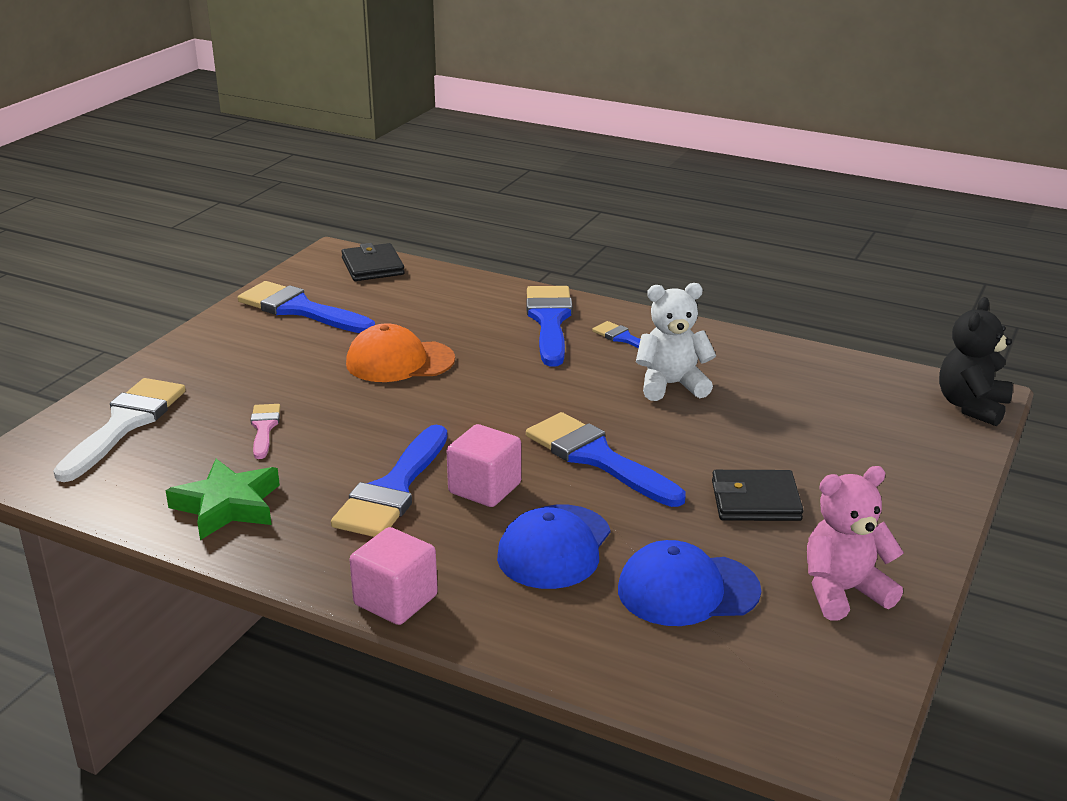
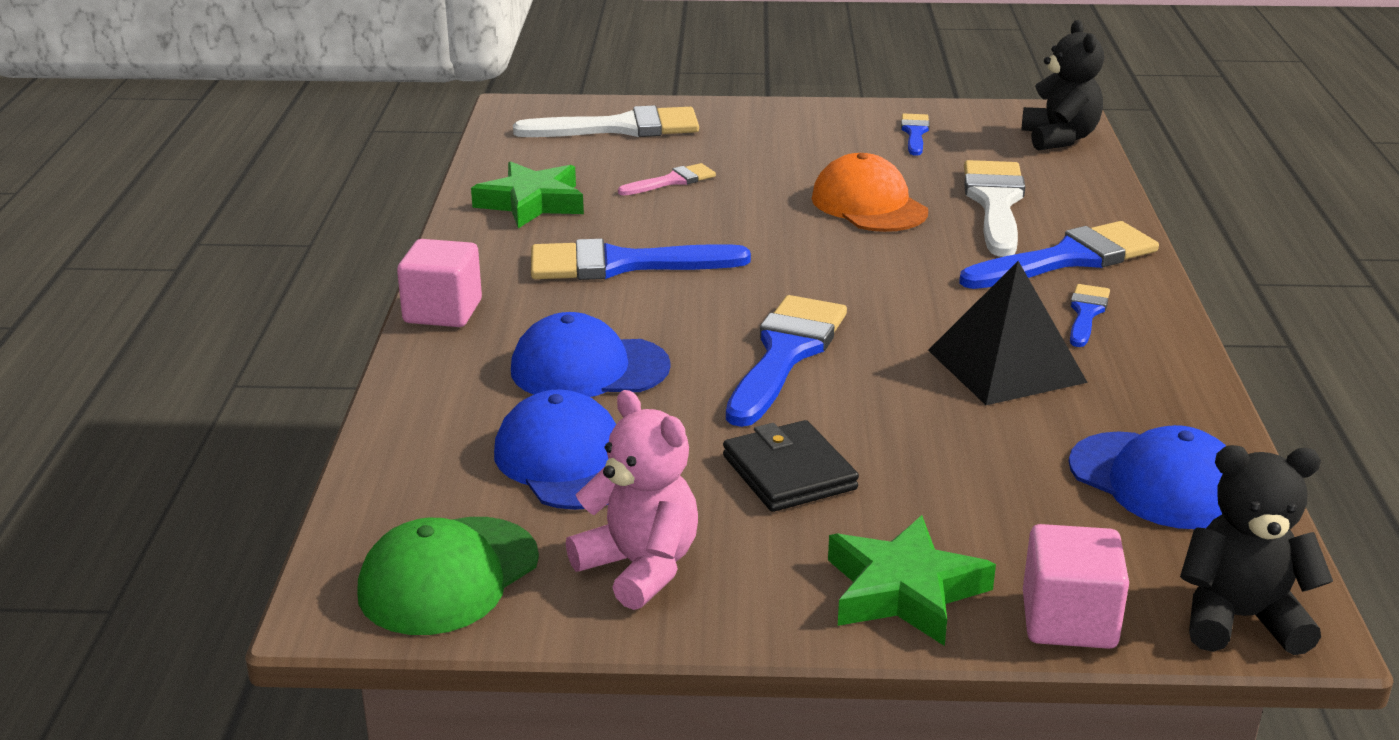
camera: 65 degrees right, 0 degrees up
blue brush [238,281,375,333] -> blue brush [901,114,930,156], size x0.52
black wallet [341,243,405,281] -> black teddy bear [1022,20,1104,150]
pink cube [447,424,521,507] -> pink cube moved to [1023,524,1129,649]
white teddy bear [636,283,716,401] -> black pyramid [928,261,1088,405]
none -> green cap [357,517,539,635]
none -> green star [828,515,996,646]
none -> white brush [964,160,1025,257]
none -> blue cap [1069,425,1226,529]

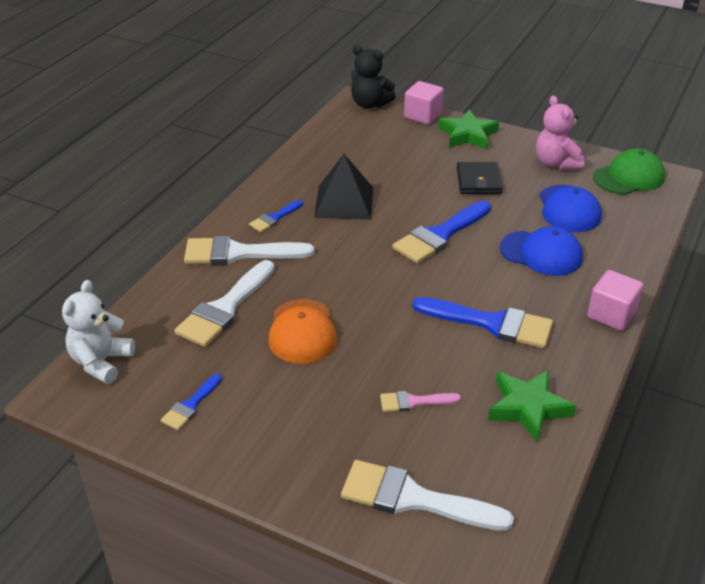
camera: 155 degrees left, 10 degrees up
blue brush [959,221,1159,289] -> white brush [184,236,314,265]
black teddy bear [1022,20,1104,150] -> white teddy bear [62,280,135,384]
blue cap [1069,425,1226,529] -> none

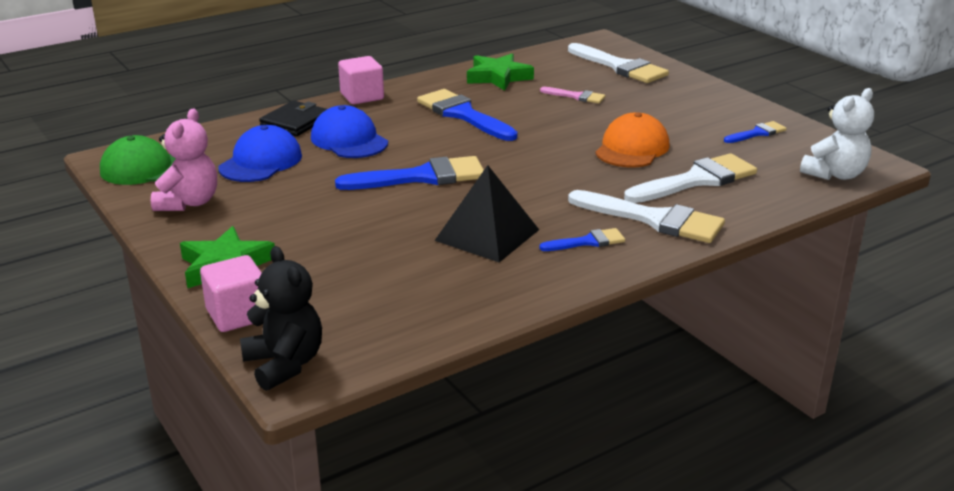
camera: 150 degrees left, 10 degrees down
black wallet [457,162,503,194] -> black wallet moved to [259,101,327,136]

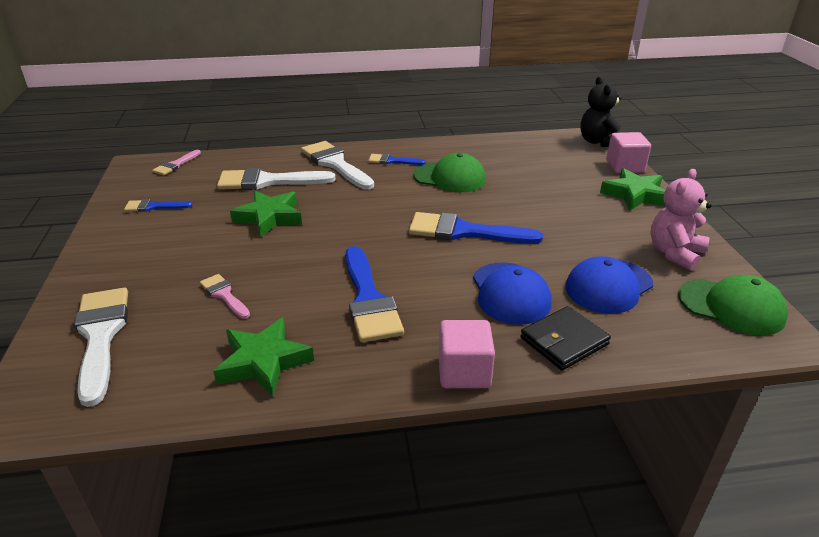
camera: 155 degrees left, 5 degrees up
black pyramid [434,165,539,262] -> green cap [413,153,486,192]
orange cap [595,112,670,168] -> green star [230,191,302,237]
white teddy bear [800,88,874,180] -> pink brush [152,150,201,175]

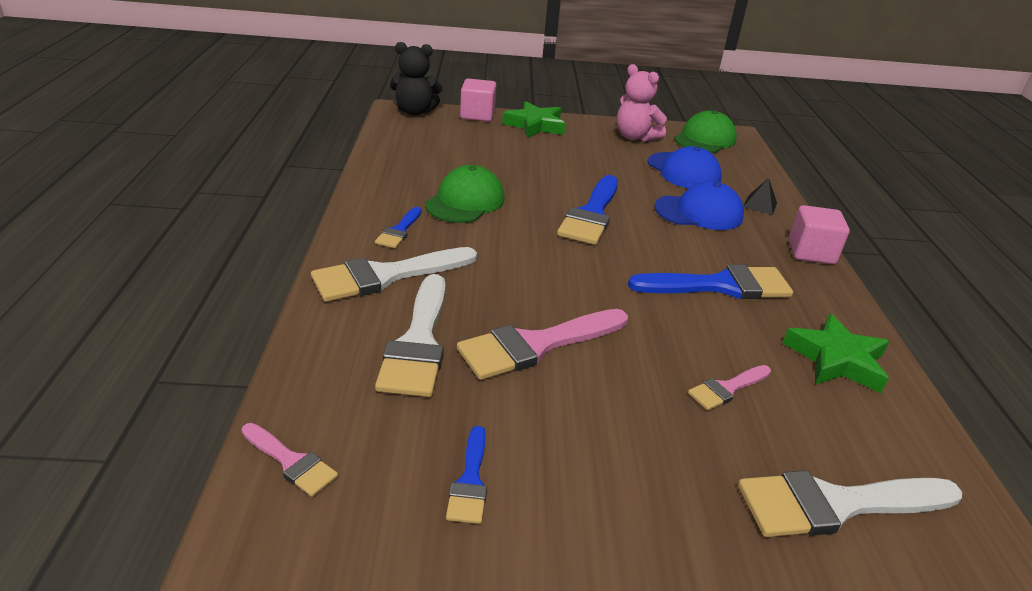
camera: 85 degrees left, 0 degrees up
green star [230,191,302,237] -> pink brush [457,309,628,380]
black wallet [521,306,611,370] -> black pyramid [743,178,777,215]

